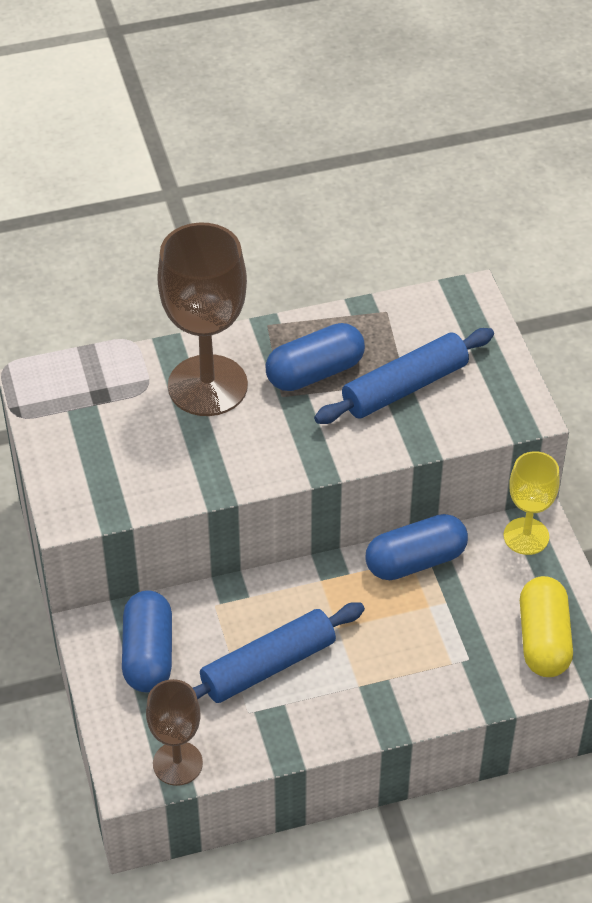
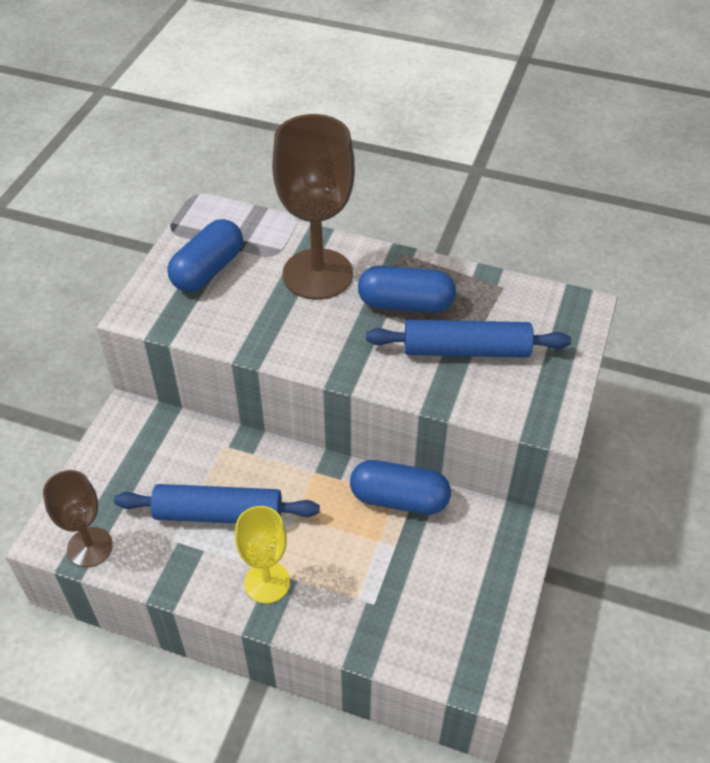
camera: 35 degrees right, 0 degrees up
blue capsule [122,590,172,692] -> blue capsule moved to [167,219,243,292]
yellow goblet [504,451,560,555] -> yellow goblet moved to [235,506,290,604]
yellow capsule [520,576,573,677] -> none

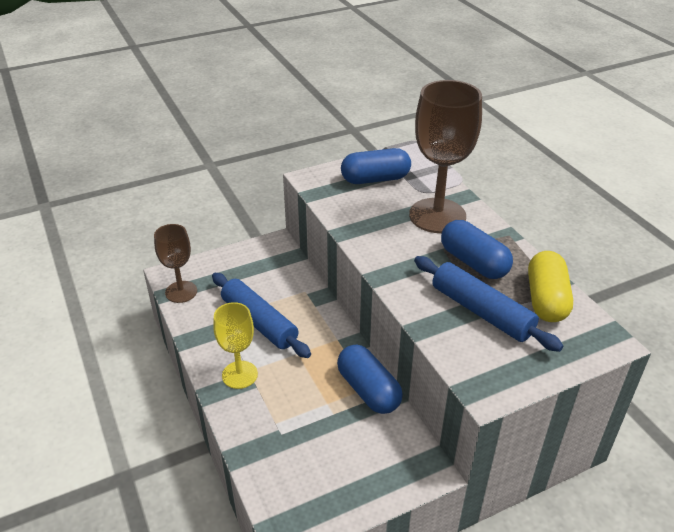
camera: 45 degrees right, 10 degrees down
none -> yellow capsule [528,251,573,322]

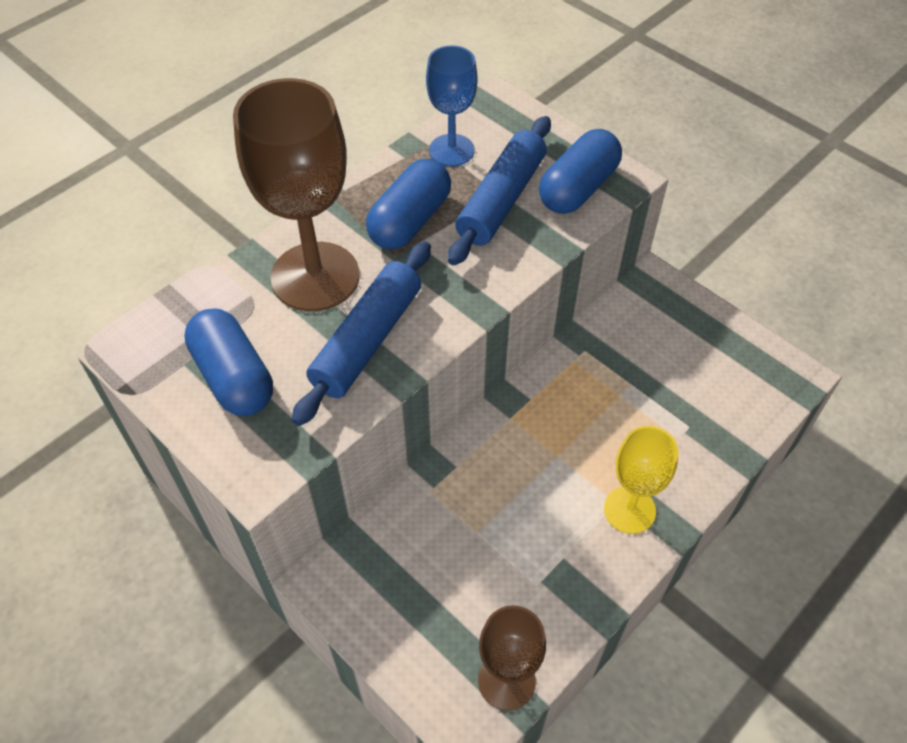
camera: 110 degrees left, 15 degrees up
blue rolling pin [212,273,311,358] -> blue rolling pin moved to [292,241,431,426]
blue capsule [337,345,403,414] -> blue capsule moved to [539,129,622,214]
yellow capsule [528,251,573,322] -> blue goblet [426,45,478,166]

